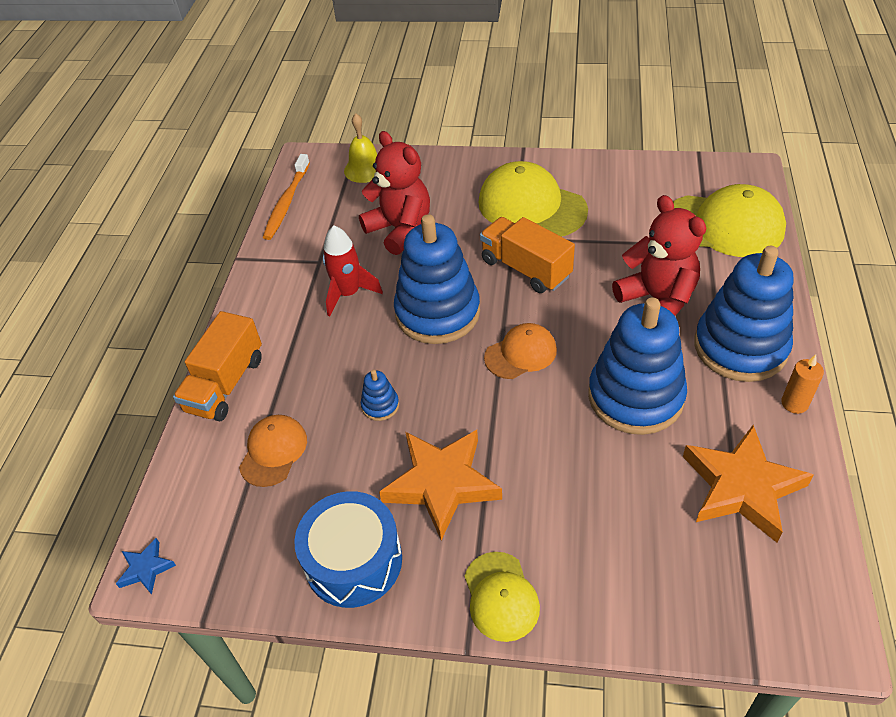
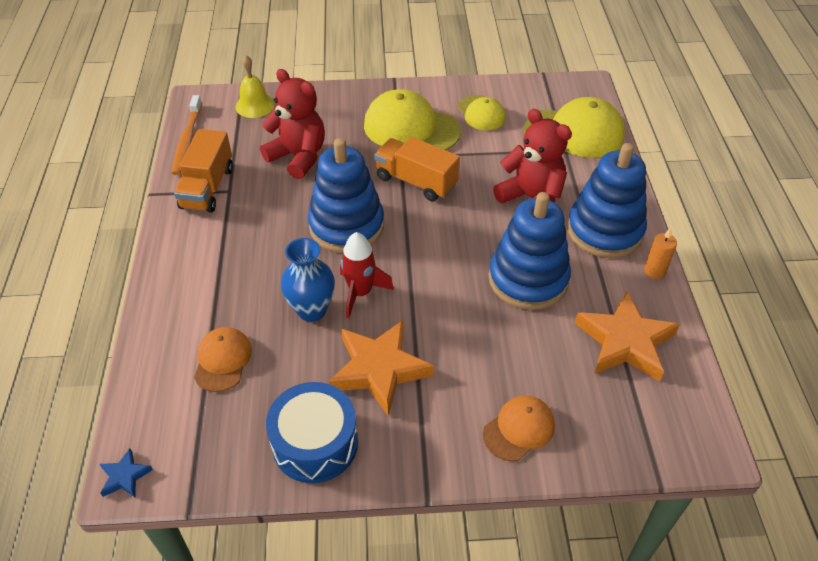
camera: 15 degrees left, 0 degrees up
orange truck [173,311,262,421] -> orange truck moved to [174,129,233,213]
red rocket [323,225,383,317] -> red rocket moved to [340,232,394,318]
blue stacking toy [361,370,399,421] -> blue vase [281,238,335,322]
yellow cap [464,552,540,642] -> yellow cap moved to [458,95,506,130]
orange cap [484,323,557,379] -> orange cap moved to [483,395,555,461]

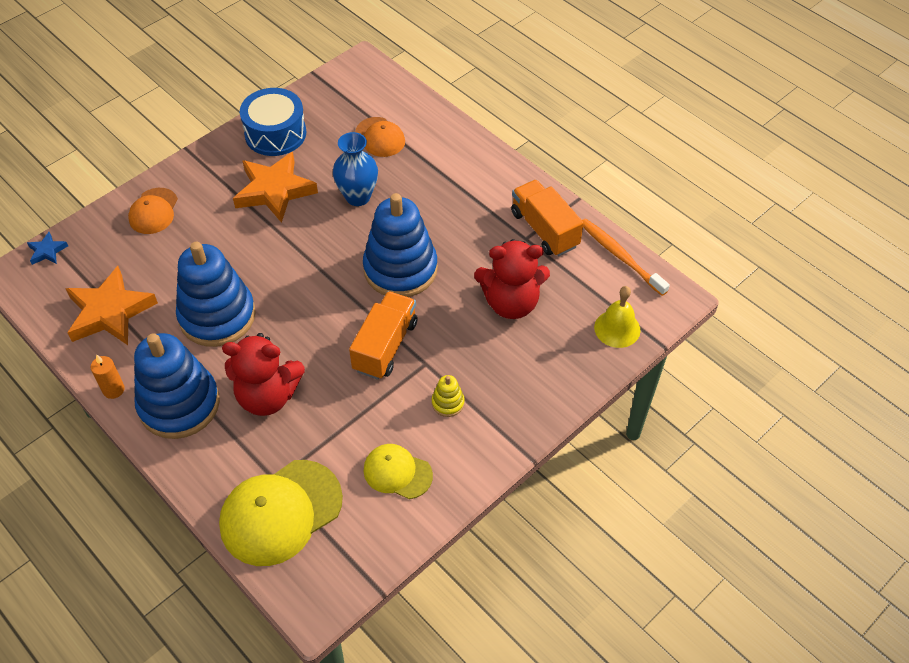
camera: 140 degrees right, 5 degrees up
blue star [100,448,153,497] -> blue star moved to [27,232,68,265]
red rocket [340,232,394,318] -> none
yellow cap [364,89,461,151] -> yellow stacking toy [432,375,465,417]
orange truck [375,137,460,201] -> orange truck turned 60 degrees counterclockwise [349,291,418,380]

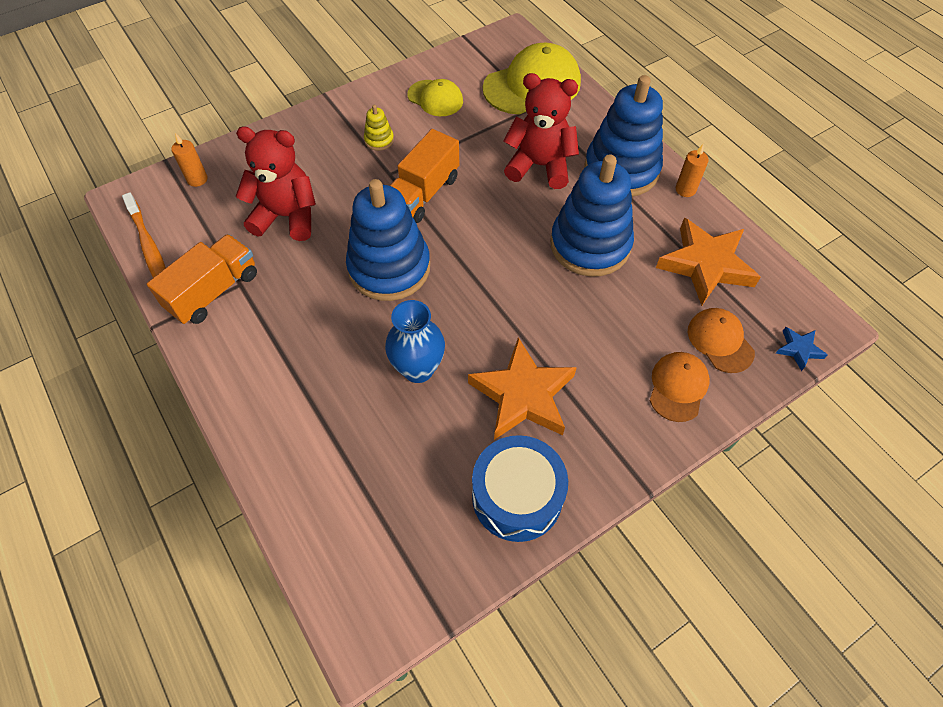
camera: 170 degrees left, 5 degrees up
orange cap [356,117,405,157] -> orange cap moved to [688,308,755,373]
orange truck [511,180,584,256] -> orange truck turned 120 degrees counterclockwise [147,234,257,324]
yellow bell [594,286,640,348] -> orange candle [171,133,208,187]

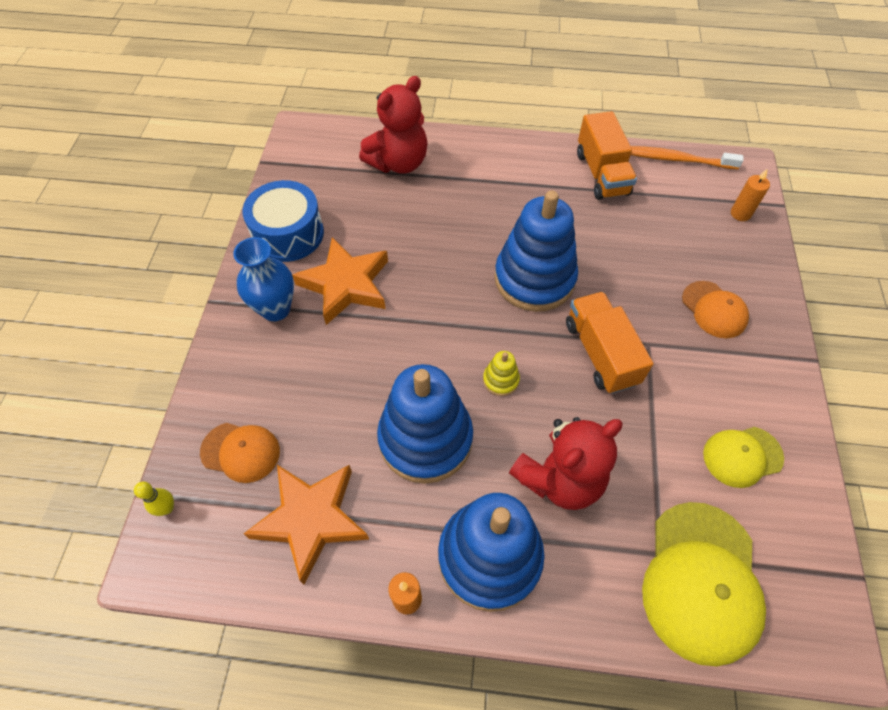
camera: 130 degrees right, 0 degrees up
red teddy bear [236,126,316,241] -> red teddy bear moved to [359,76,428,174]
yellow stacking toy [364,104,394,151] -> yellow stacking toy moved to [483,351,520,396]
blue vase [385,300,445,383] -> blue vase moved to [233,237,294,321]
orange cap [650,352,710,422] -> orange cap moved to [682,281,749,338]
blue star [776,327,827,371] -> yellow bowling pin [134,482,174,516]

